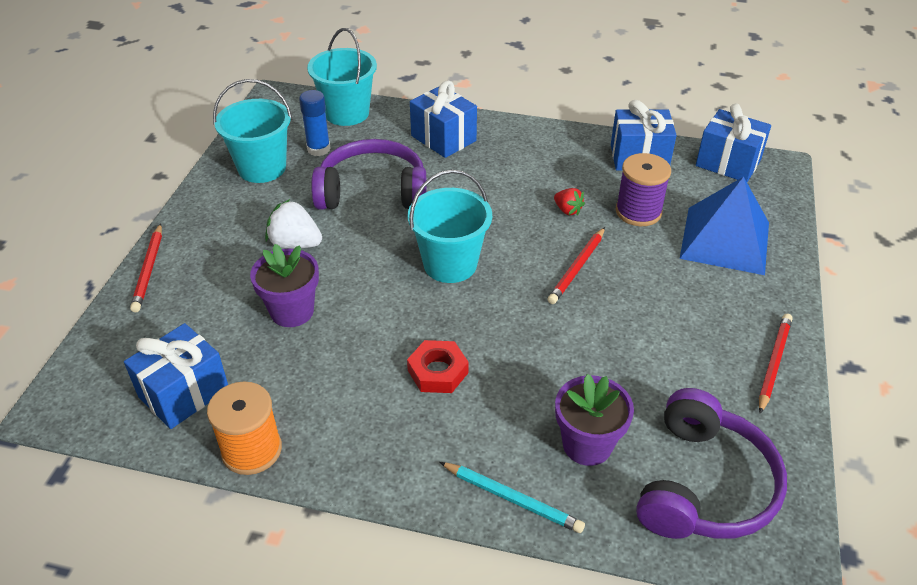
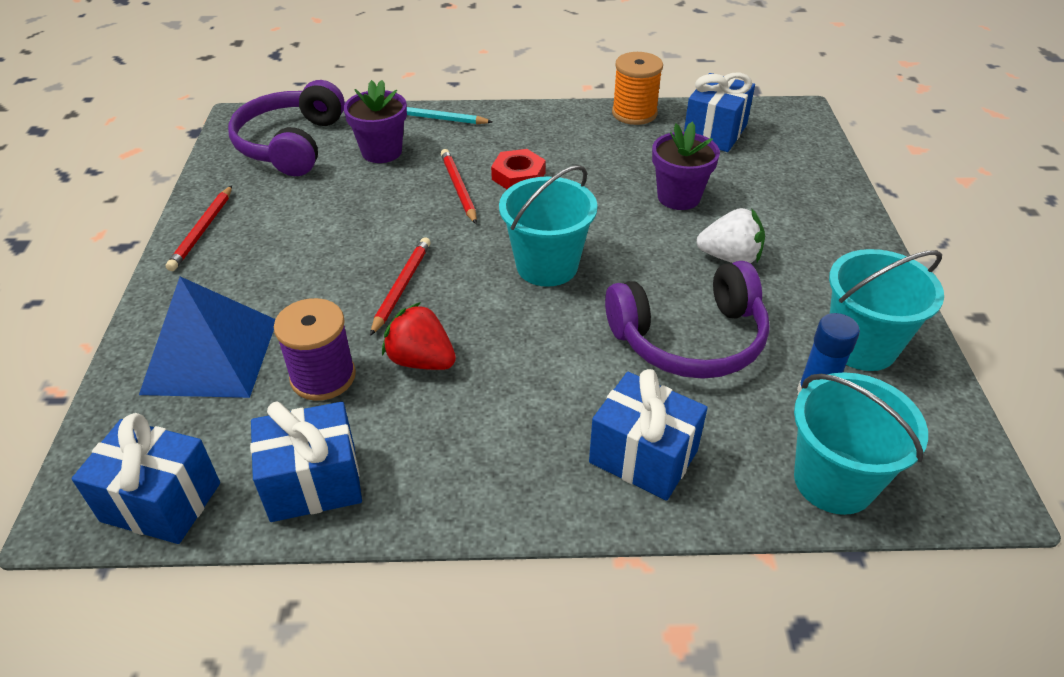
camera: 165 degrees right, 0 degrees up
red pencil [130,223,162,312] -> red pencil moved to [441,149,477,224]
red strawberry [554,188,585,216] -> red strawberry [382,302,456,370], size x1.67

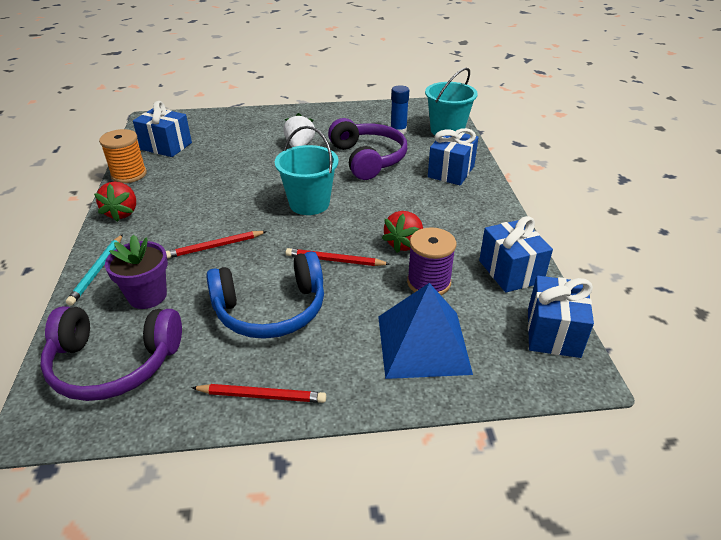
camera: 95 degrees left, 5 degrees down
red nut [491,149,546,189] -> none
purple flower pot [652,122,720,210] -> none
turquoise bucket [829,249,944,371] -> none
none -> red strawberry [94,182,136,222]
none -> blue headphones [206,251,324,339]

